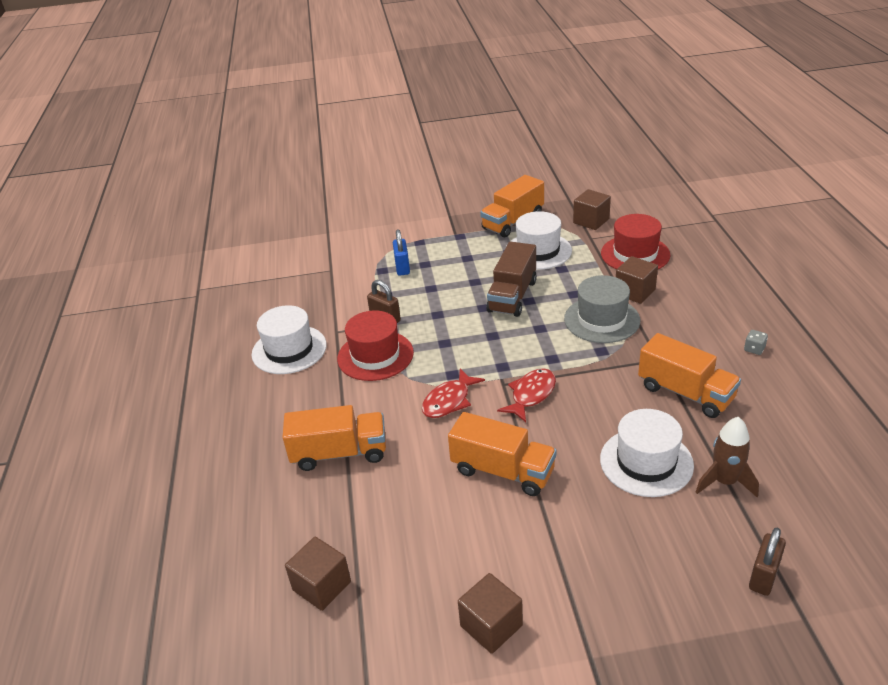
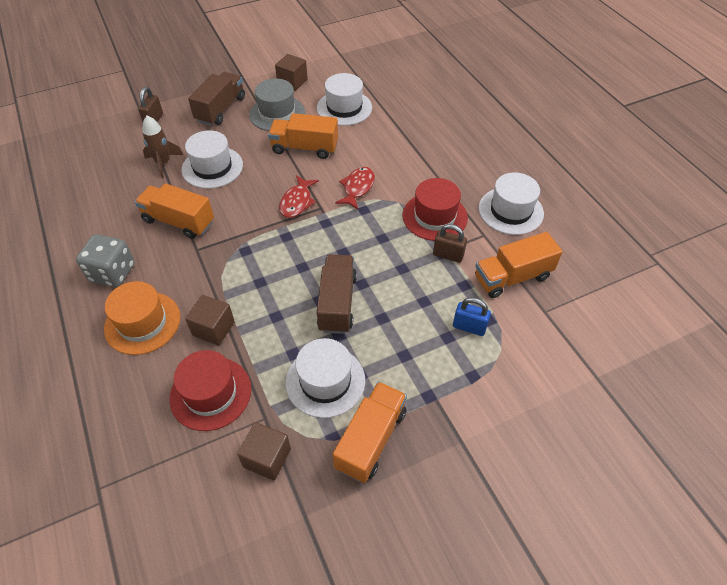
camera: 160 degrees right, 15 degrees up
orange truck [282,405,386,471] -> orange truck moved to [475,232,563,298]
brown cube [285,537,351,611] -> none
blue padlock [393,229,410,276] -> blue padlock turned 45 degrees counterclockwise [453,297,491,336]
grey hat [564,275,640,343] -> grey hat moved to [249,79,305,131]
grey dice [744,330,768,355] -> grey dice [76,234,135,287], size x2.39
none -> orange hat [104,281,180,355]
none -> brown truck [188,72,245,126]
none -> white hat [317,73,372,126]

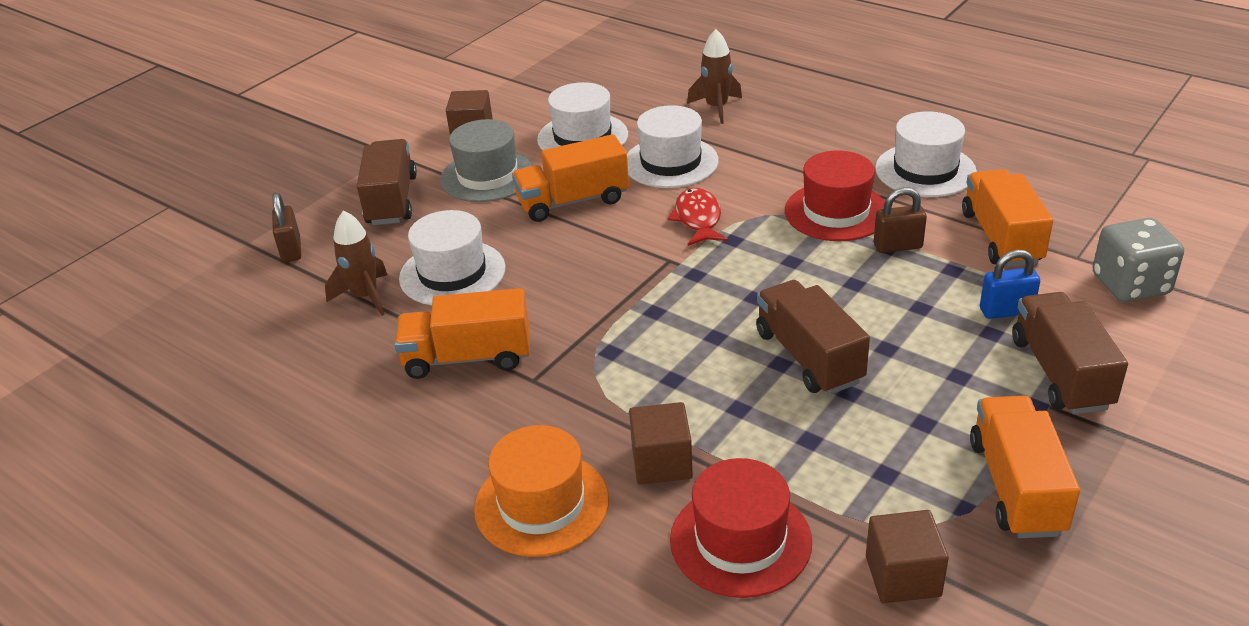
camera: 25 degrees left, 15 degrees down
grey dice [76,234,135,287] -> grey dice moved to [1093,218,1184,302]
red fish [279,175,319,218] -> none
white hat [286,338,365,418] -> white hat moved to [627,105,719,188]
orange truck [475,232,563,298] -> orange truck turned 135 degrees clockwise [962,169,1053,267]
none -> brown rocket [687,29,742,124]
none -> brown truck [1012,292,1128,414]

